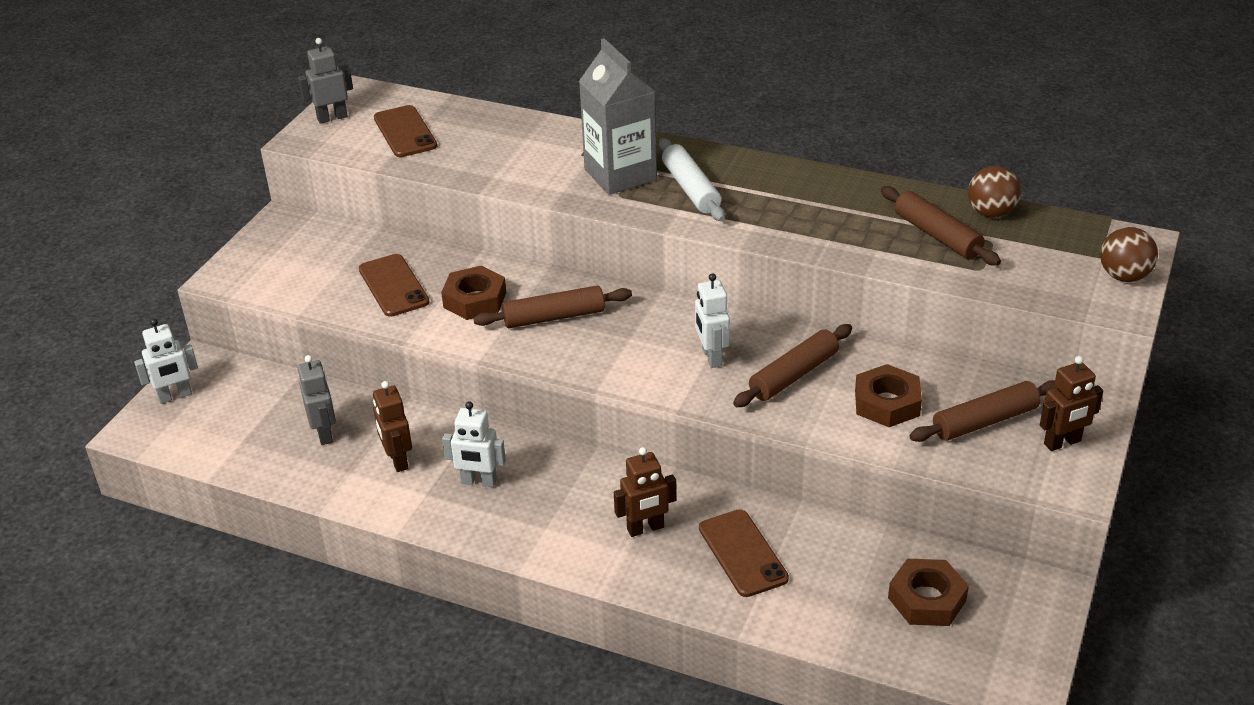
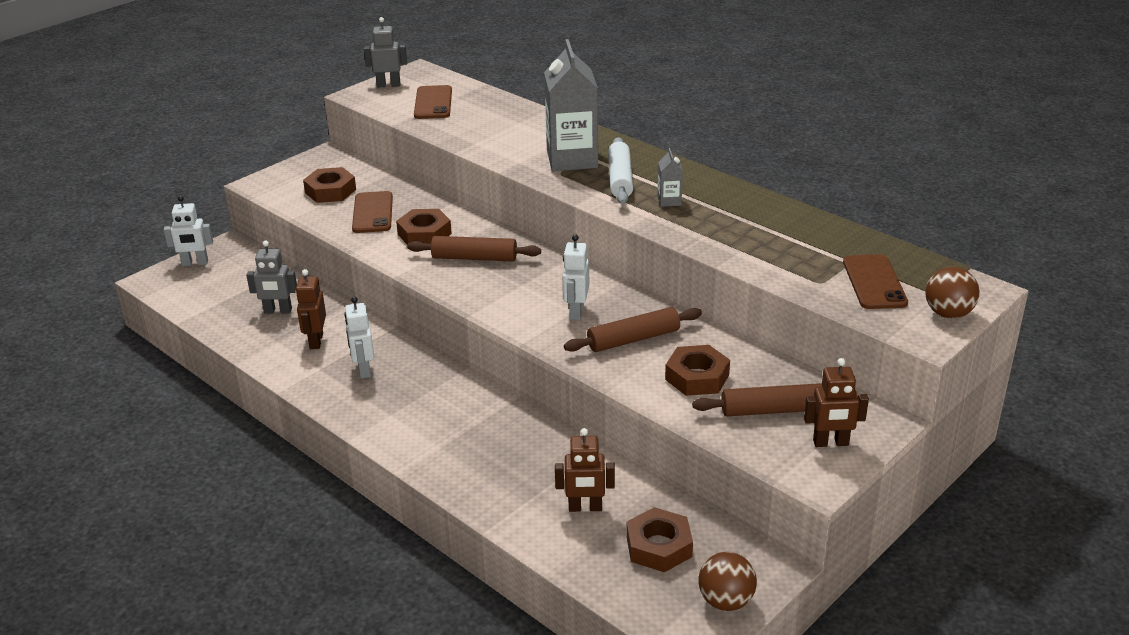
camera: 20 degrees right, 5 degrees down
grey robot [298,355,336,445] -> grey robot turned 90 degrees clockwise [246,241,297,313]
white robot [442,401,506,487] -> white robot turned 45 degrees clockwise [344,296,374,379]
brown robot [614,447,677,537] -> brown robot moved to [555,428,615,512]
brown phone [699,509,789,597] -> brown phone moved to [843,254,908,309]
brown rolling pin [881,186,1001,266] -> none
brown ball [968,166,1021,218] -> brown ball moved to [699,552,757,611]
none -> brown nut [303,167,356,203]
none -> grey carton [658,148,683,207]

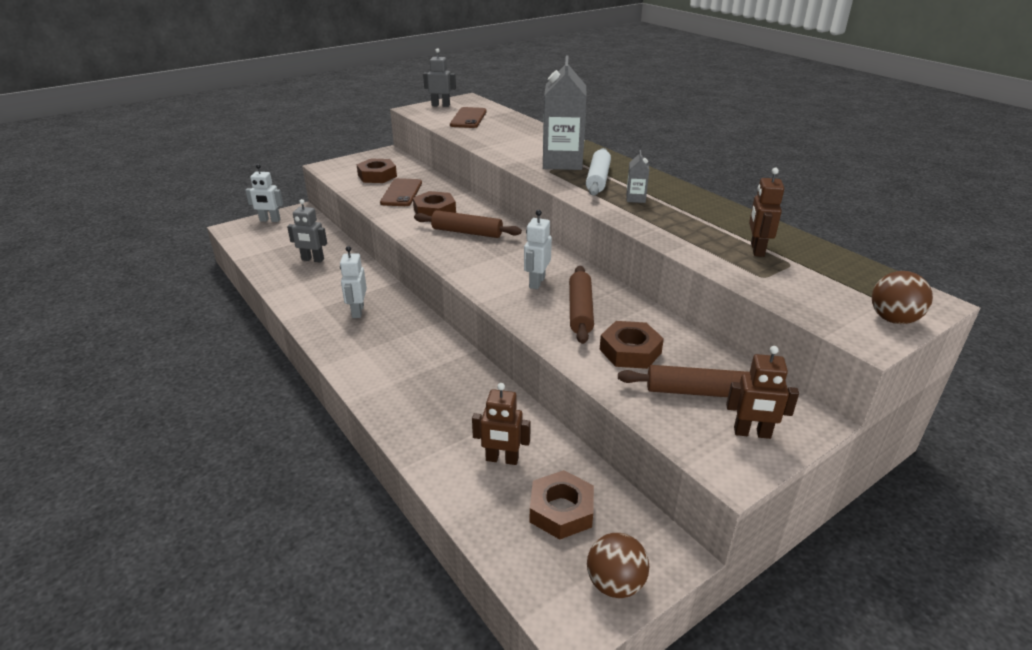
camera: 10 degrees right, 0 degrees up
brown robot [296,269,326,349] -> brown robot moved to [749,168,784,257]
brown rolling pin [564,307,702,352] -> brown rolling pin turned 75 degrees counterclockwise [569,266,594,344]
brown phone [843,254,908,309] -> none

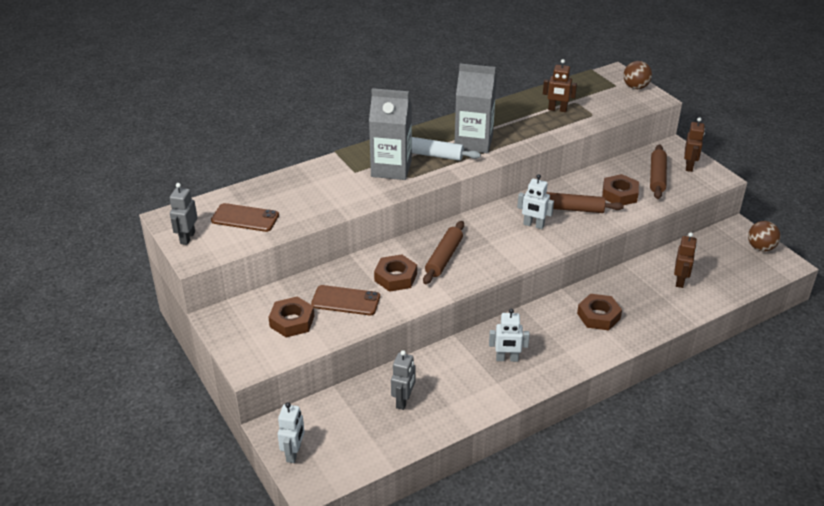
camera: 85 degrees left, 5 degrees up
brown nut [530,470,594,540] -> brown nut moved to [577,294,622,330]
grey carton [626,150,649,203] -> grey carton [455,63,496,153], size x2.33

